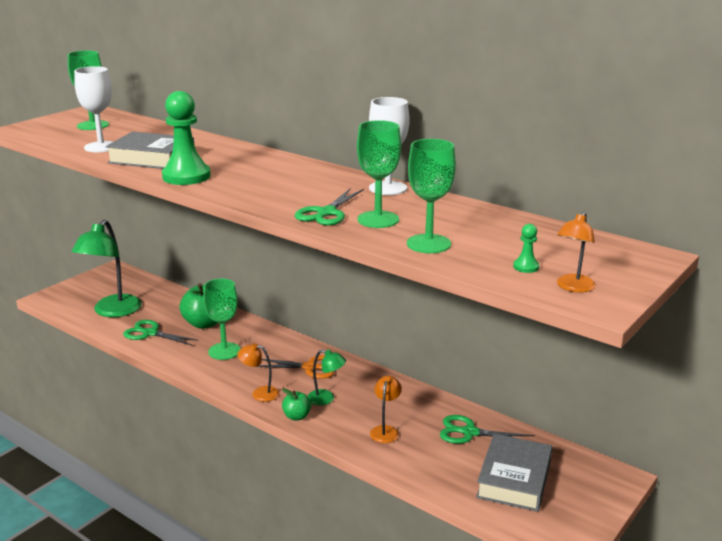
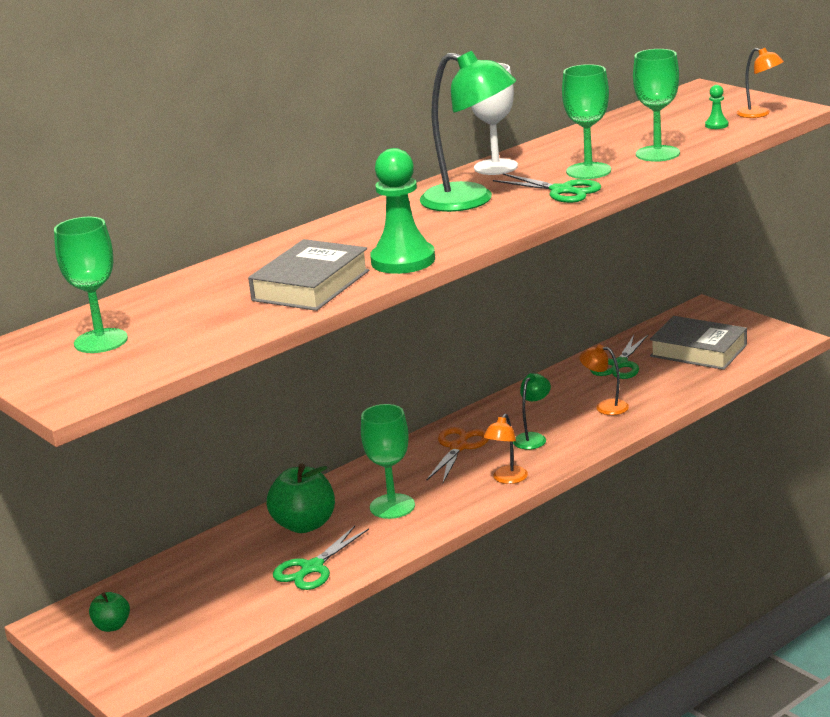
camera: 75 degrees left, 0 degrees up
green lamp [72,220,142,317] -> green lamp moved to [420,51,517,212]
white goblet [74,66,113,152] -> none
green apple [282,388,311,420] -> green apple moved to [89,592,130,632]

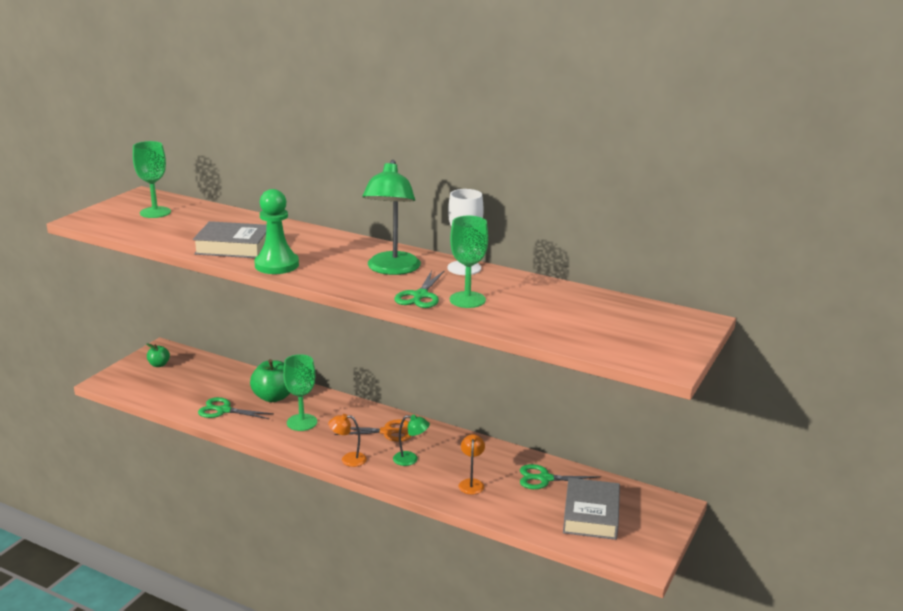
camera: 65 degrees right, 0 degrees up
green goblet [633,49,680,162] -> none
green pawn [705,85,728,129] -> none
orange lamp [737,48,784,118] -> none

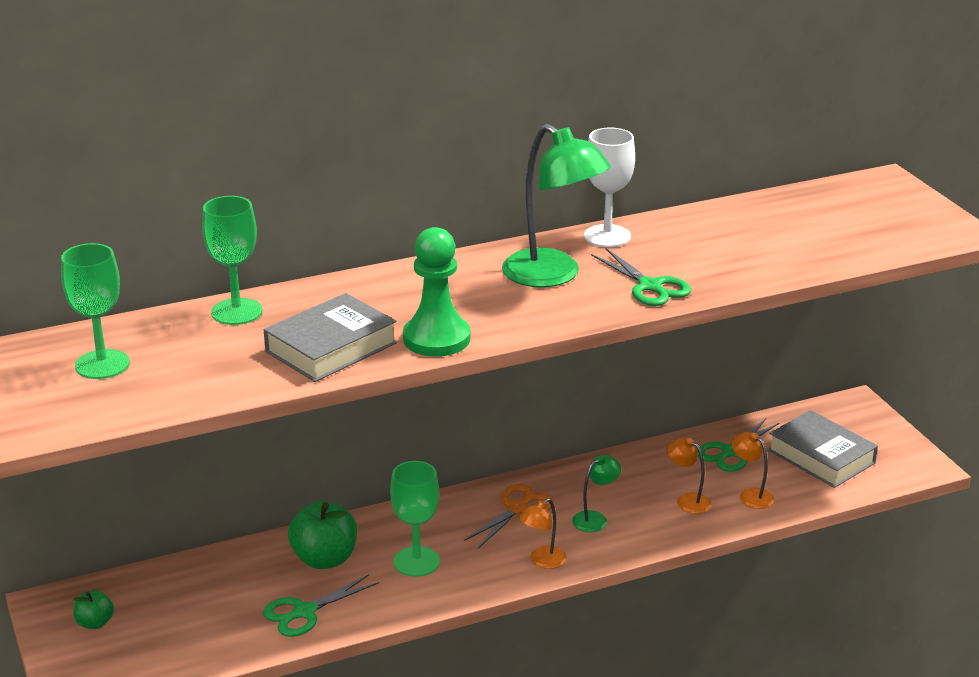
camera: 50 degrees left, 5 degrees up
green goblet [450,216,488,308] -> green goblet moved to [202,196,262,325]
none -> orange lamp [732,432,774,509]

